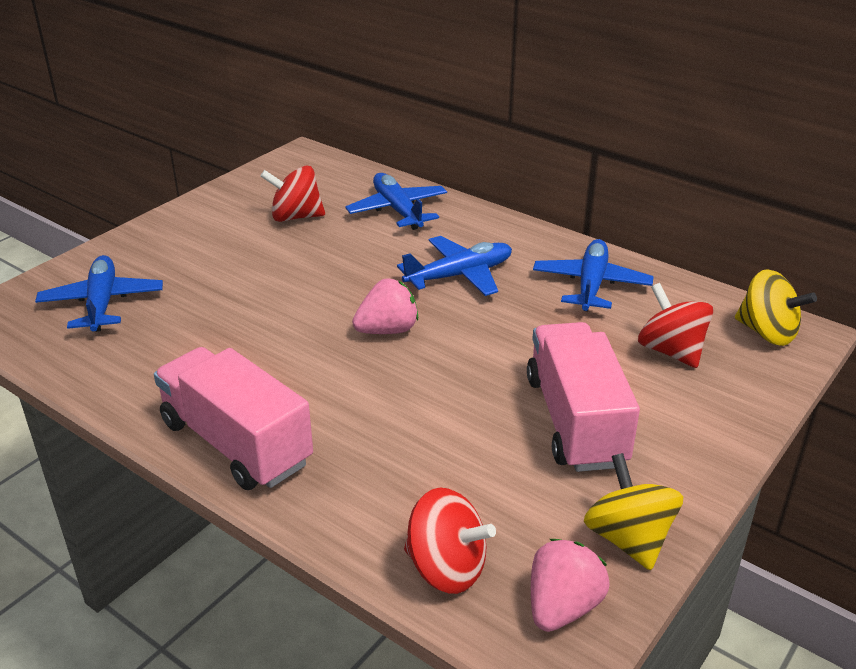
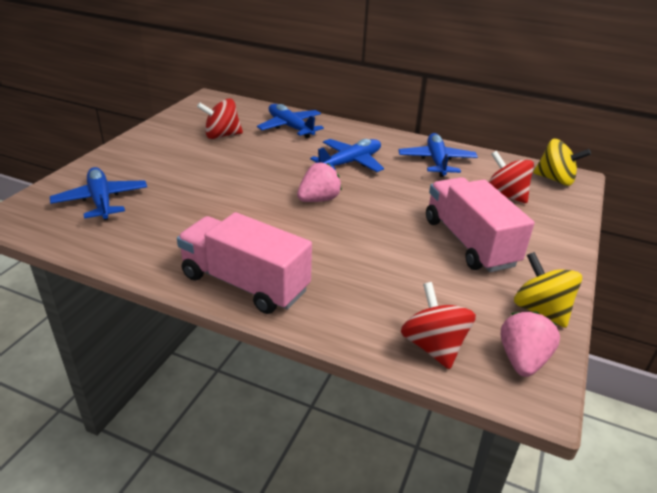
camera: 15 degrees left, 0 degrees up
red spinning top [404,488,496,594] -> red spinning top turned 120 degrees counterclockwise [401,282,476,369]

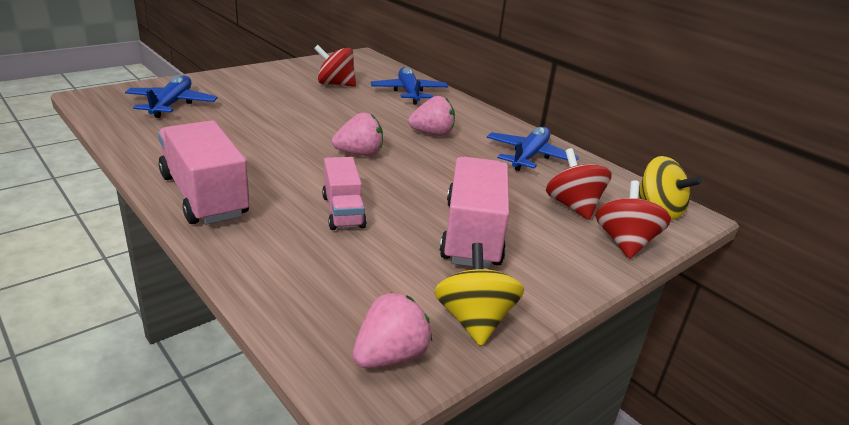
camera: 25 degrees right, 5 degrees down
blue plane [310,139,384,172] -> pink strawberry [408,96,455,136]
red spinning top [401,282,476,369] -> red spinning top moved to [595,180,671,259]
none -> pink truck [322,157,367,230]

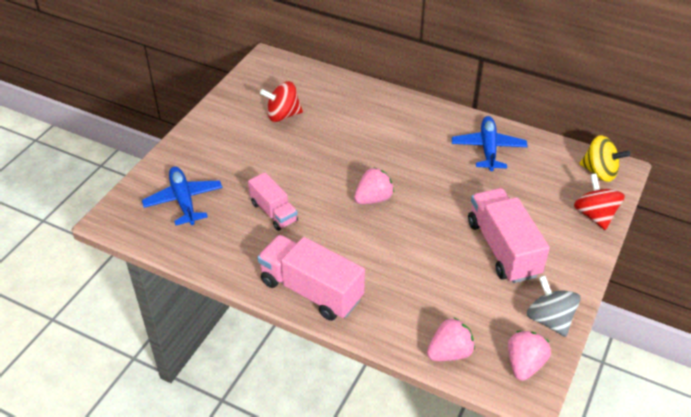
camera: 20 degrees left, 15 degrees up
pink truck [322,157,367,230] -> pink truck moved to [248,172,298,231]
blue plane [371,67,448,105] -> none
pink strawberry [408,96,455,136] -> pink strawberry moved to [427,317,475,361]
yellow spinning top [434,243,524,346] -> grey spinning top [527,275,580,337]
red spinning top [546,148,611,220] -> none

